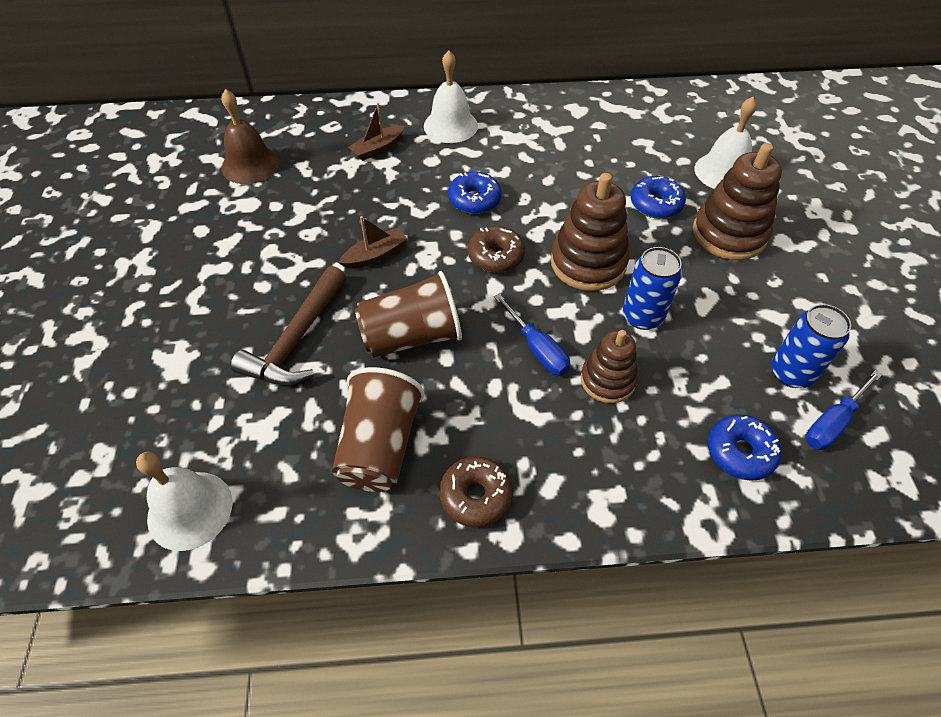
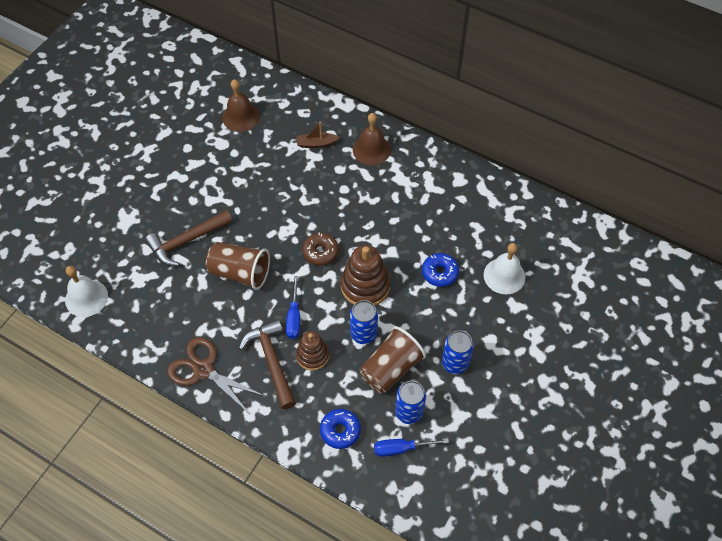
camera: 35 degrees right, 5 degrees up
brown cup [332,367,424,492] -> brown cup moved to [359,326,426,394]
brown boat [338,216,407,269] -> none
white bell [424,50,478,143] -> brown bell [353,113,391,165]
brown donut [439,456,513,528] -> brown scissors [167,337,264,413]
blue donut [448,172,501,214] -> none
brown stacking toy [693,143,782,260] -> none
none -> brown hammer [239,319,296,409]
none -> blue can [442,330,474,374]

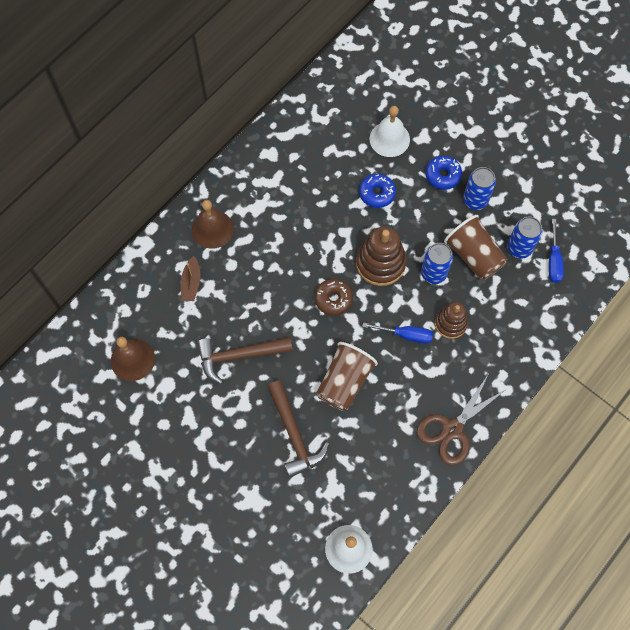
camera: 80 degrees left, 10 degrees up
brown hammer [239,319,296,409] -> brown hammer moved to [197,337,293,384]
blue donut [320,409,361,449] -> blue donut moved to [425,156,462,190]

